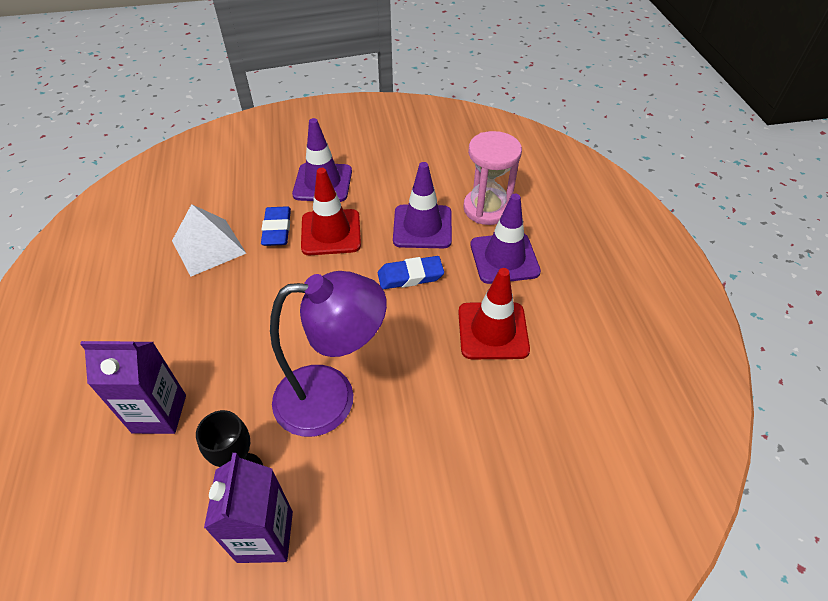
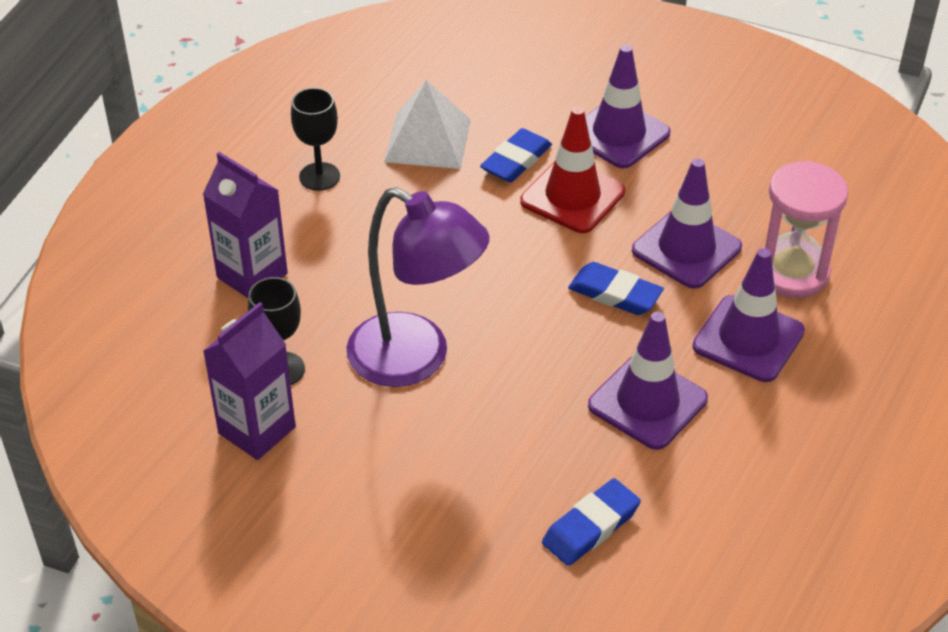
camera: 40 degrees right, 5 degrees down
red traffic cone [458,268,530,359] -> purple traffic cone [588,312,708,450]
none -> black goblet [291,88,340,191]
none -> blue eraser [542,478,641,566]

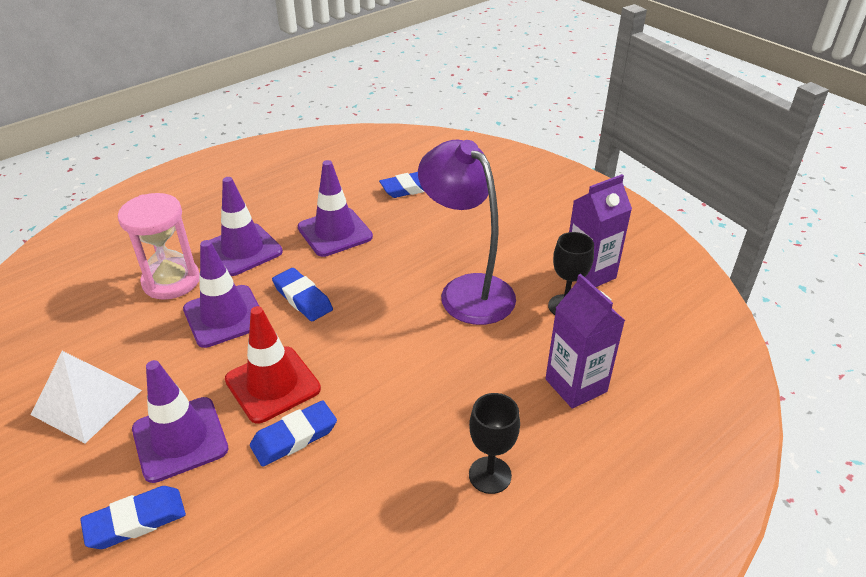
camera: 160 degrees left, 5 degrees down
white pyramid [384,80,471,169] -> white pyramid moved to [31,351,142,443]
none -> blue eraser [80,486,186,549]

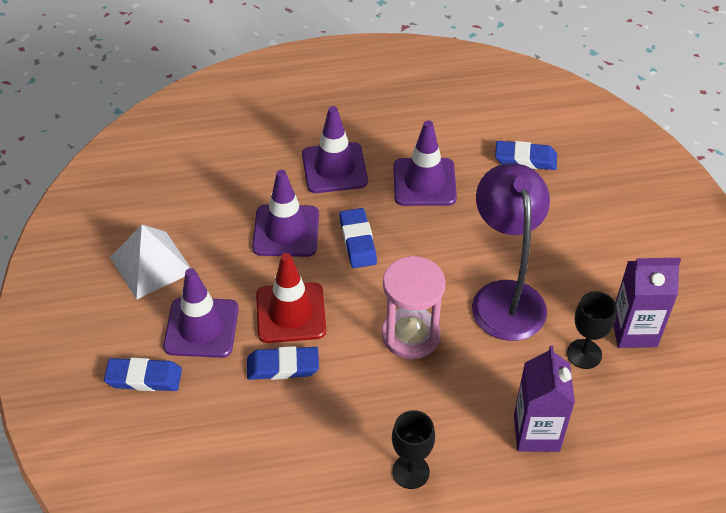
camera: 30 degrees right, 10 degrees up
pink hourglass [118,193,200,300] -> pink hourglass moved to [382,256,445,359]

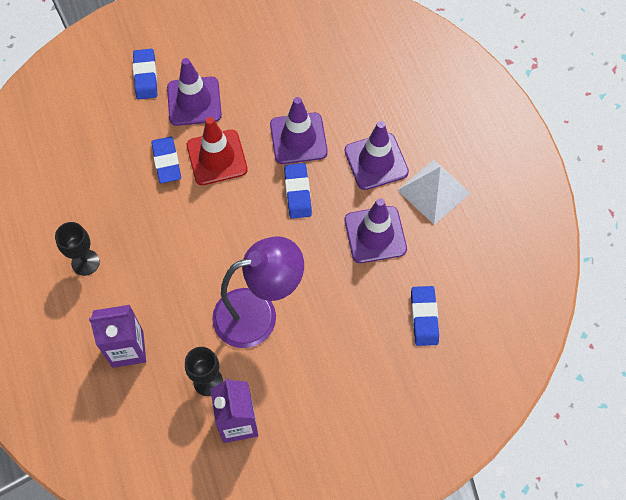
camera: 80 degrees right, 15 degrees up
white pyramid [110,225,190,300] -> white pyramid moved to [397,160,470,225]
blue eraser [339,208,377,268] -> blue eraser turned 75 degrees counterclockwise [284,163,312,219]
pink hourglass [382,256,445,359] -> none

